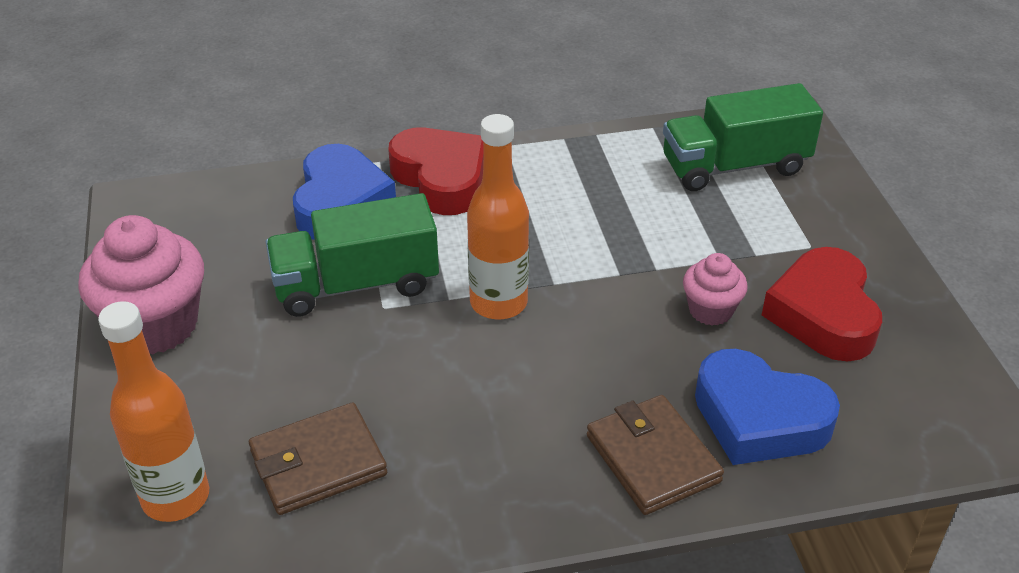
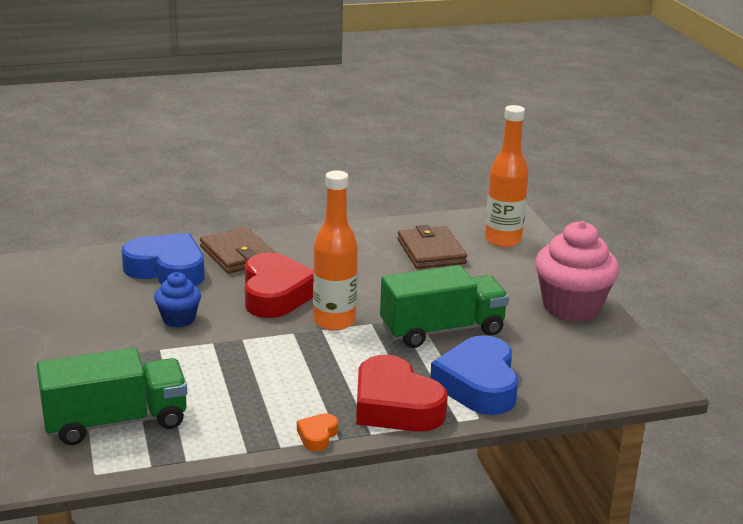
camera: 175 degrees right, 15 degrees down
brown wallet [249,402,387,515] -> brown wallet turned 75 degrees counterclockwise [398,225,467,269]
pink cupcake [683,253,748,326] -> blue cupcake [154,272,201,327]
red heart [762,247,882,362] -> red heart moved to [245,252,313,318]
none -> orange heart [297,413,338,451]

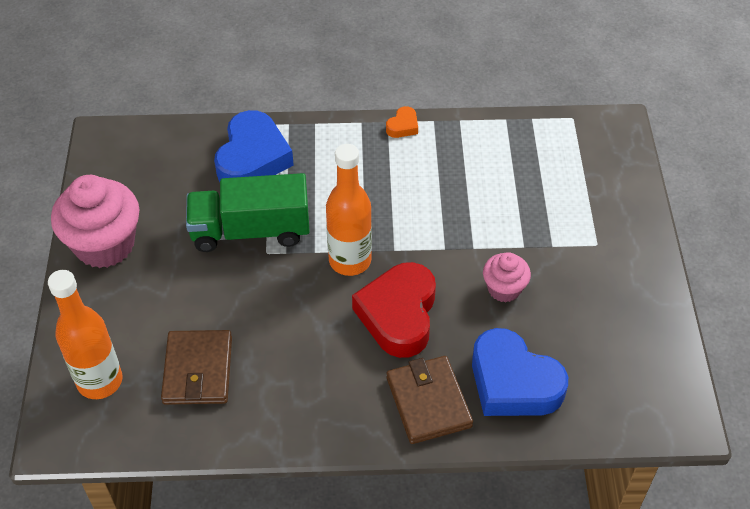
camera: 165 degrees left, 25 degrees up
green truck [37,348,187,445] -> none
blue cupcake [154,272,201,327] -> pink cupcake [483,252,531,302]
red heart [356,355,448,432] -> none

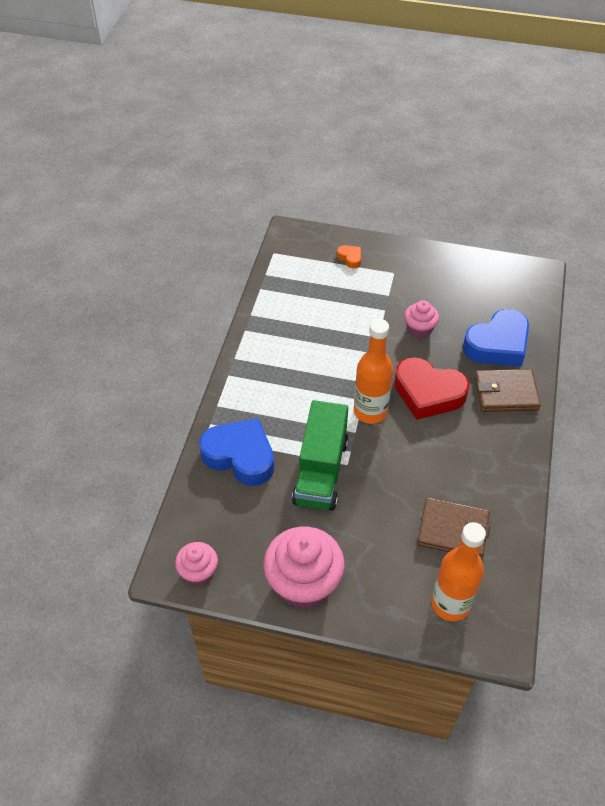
camera: 75 degrees left, 0 degrees up
orange heart [386,106,418,138] -> orange heart moved to [337,245,361,268]
none -> pink cupcake [175,542,218,586]

